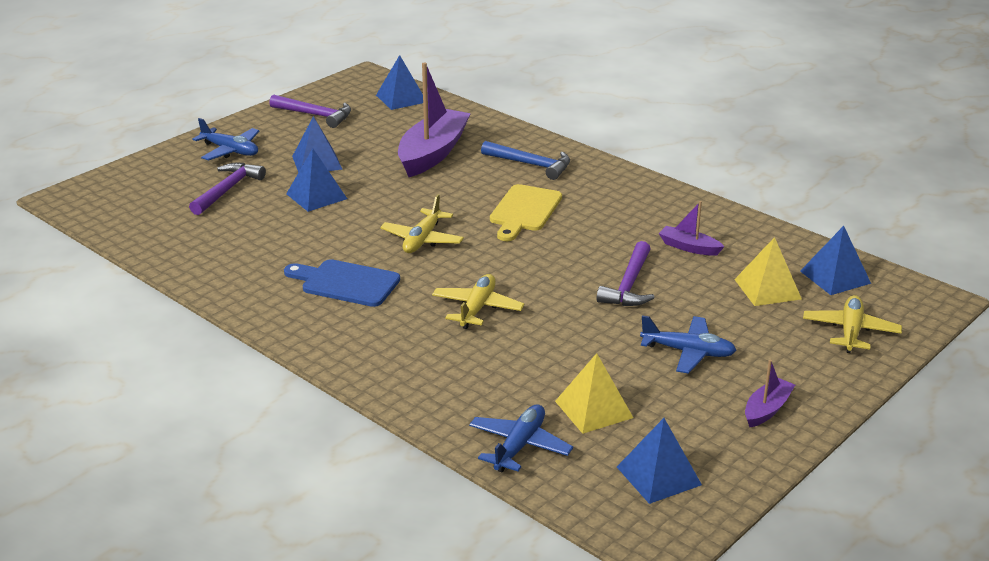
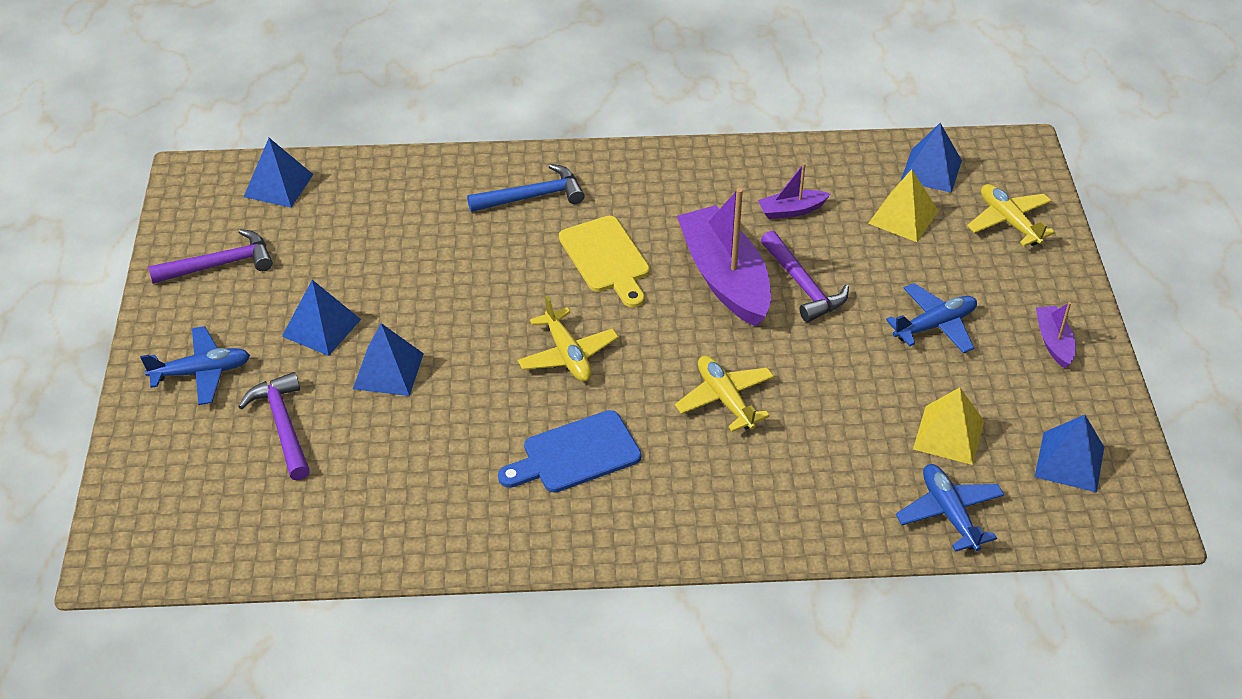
camera: 45 degrees left, 15 degrees up
purple boat [398,63,471,177] -> purple boat moved to [677,188,771,327]

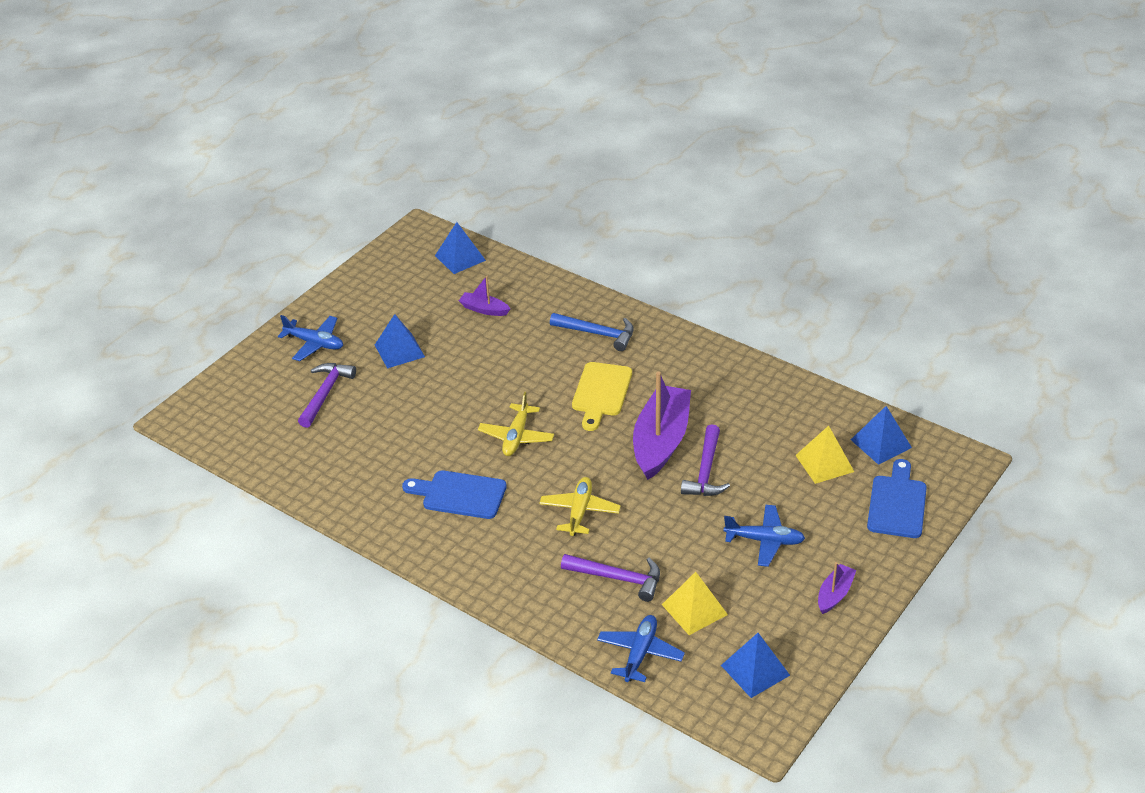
camera: 40 degrees right, 5 degrees down
purple hammer [148,229,273,284] -> purple hammer moved to [561,554,660,602]
blue pyramid [353,323,424,396] -> none
purple boat [758,163,830,219] -> purple boat moved to [459,276,510,316]
yellow plane [967,184,1055,246] -> blue cutting board [867,459,927,538]

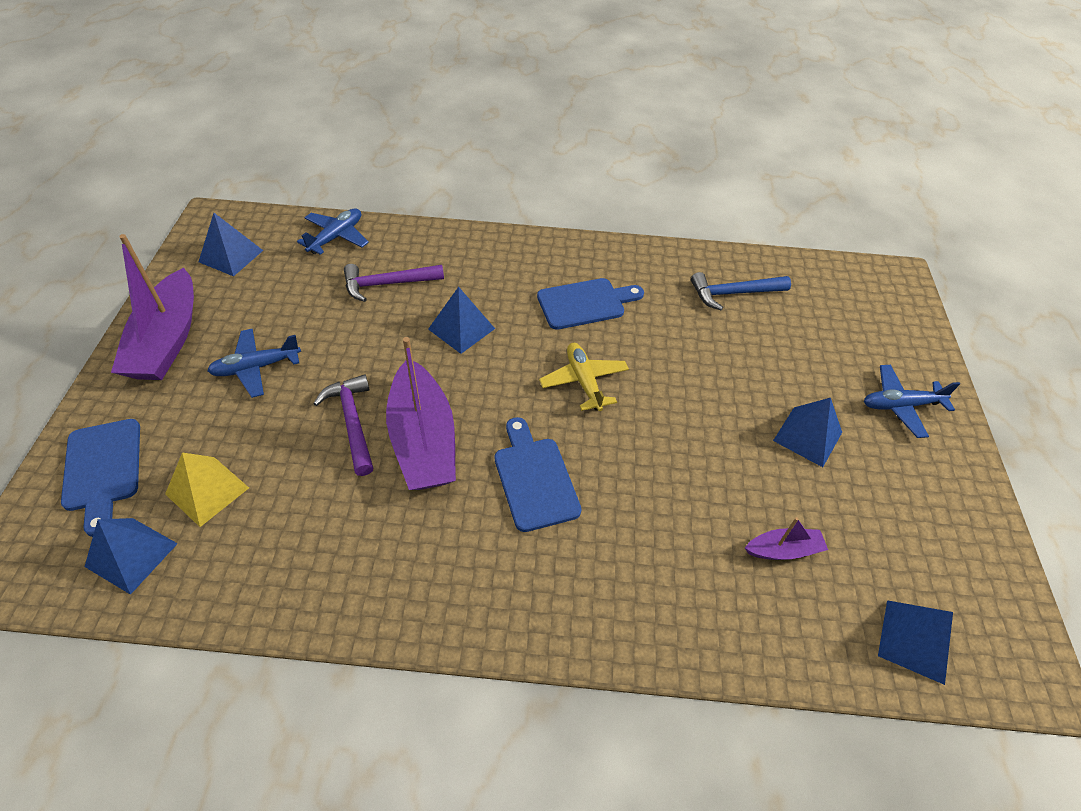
camera: 145 degrees right, 10 degrees up
purple hammer [298,363,356,428] -> none
yellow plane [539,477,621,536] -> blue pyramid [428,287,495,354]
blue hammer [550,313,634,351] -> blue hammer moved to [691,272,791,310]
yellow cutting board [572,362,632,431] -> blue cutting board [494,417,582,532]
blue plane [597,615,685,682] -> blue plane turned 135 degrees counterclockwise [297,208,369,255]
yellow pyramid [662,572,728,635] -> none
purple boat [818,562,856,614] -> purple boat [111,234,194,380], size x2.11

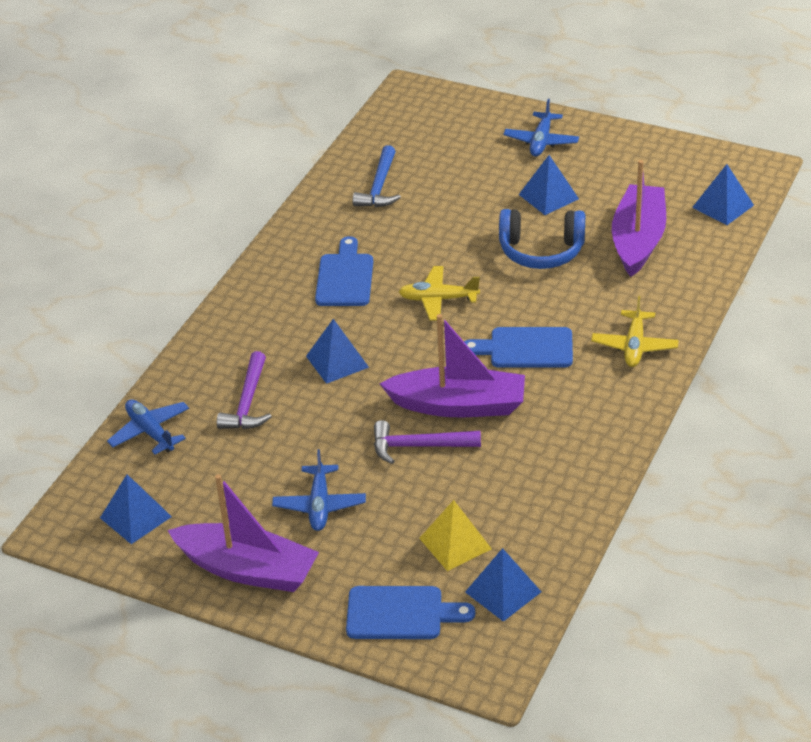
camera: 65 degrees left, 10 degrees down
purple boat [745,517,828,560] -> purple boat [612,160,666,277], size x2.11
none -> blue headphones [499,209,585,269]
none -> yellow plane [591,296,679,367]

